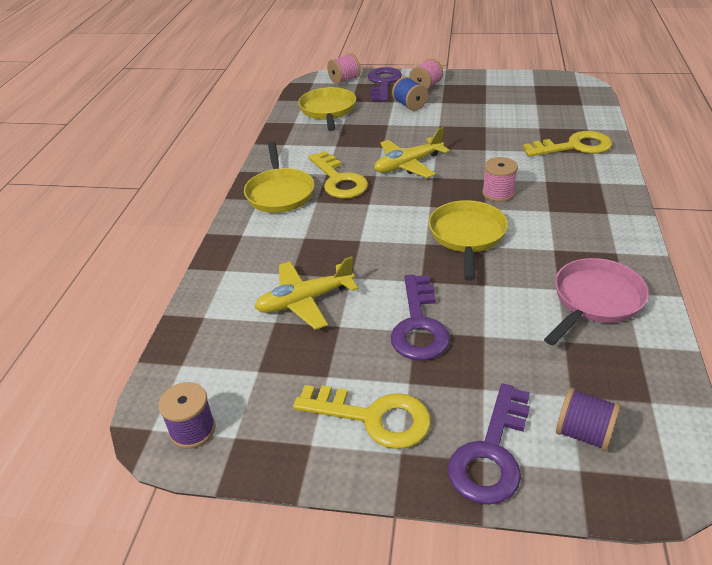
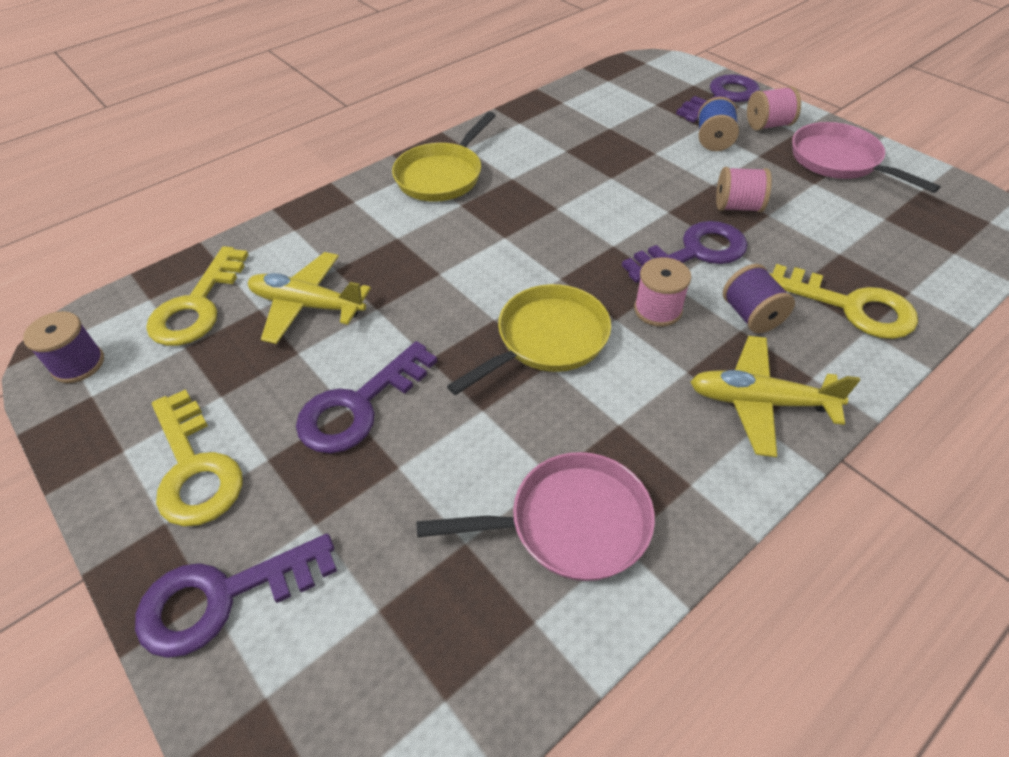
camera: 40 degrees right, 10 degrees up
yellow pan [298,87,356,131] -> none
yellow key [309,151,368,199] -> yellow key moved to [146,246,248,346]
pink spool [327,53,361,84] -> pink spool moved to [716,167,772,212]
yellow plane [374,127,450,178] -> yellow plane moved to [690,336,860,457]
purple spool [556,388,621,451] -> purple spool moved to [723,264,795,333]
none -> purple key [622,221,748,283]
none -> pink pan [792,122,941,193]

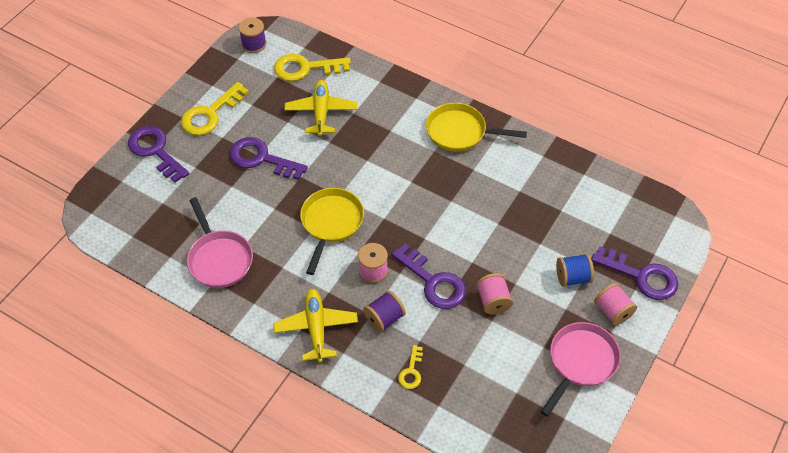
camera: 70 degrees right, 5 degrees up
yellow pan [447,284,611,395] -> yellow pan turned 105 degrees counterclockwise [300,188,364,275]
yellow key [769,264,918,339] -> yellow key [398,345,423,389], size x0.52

